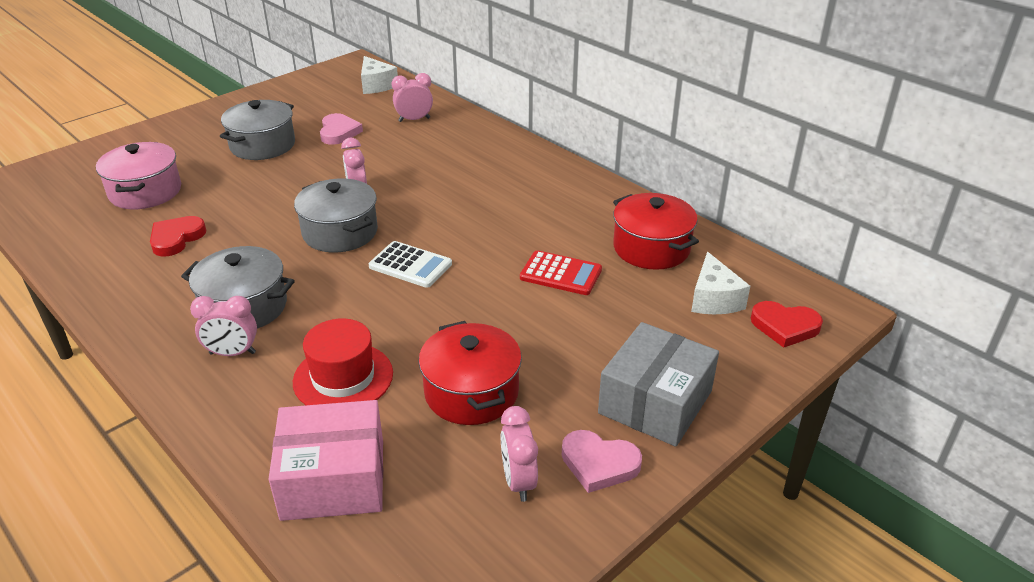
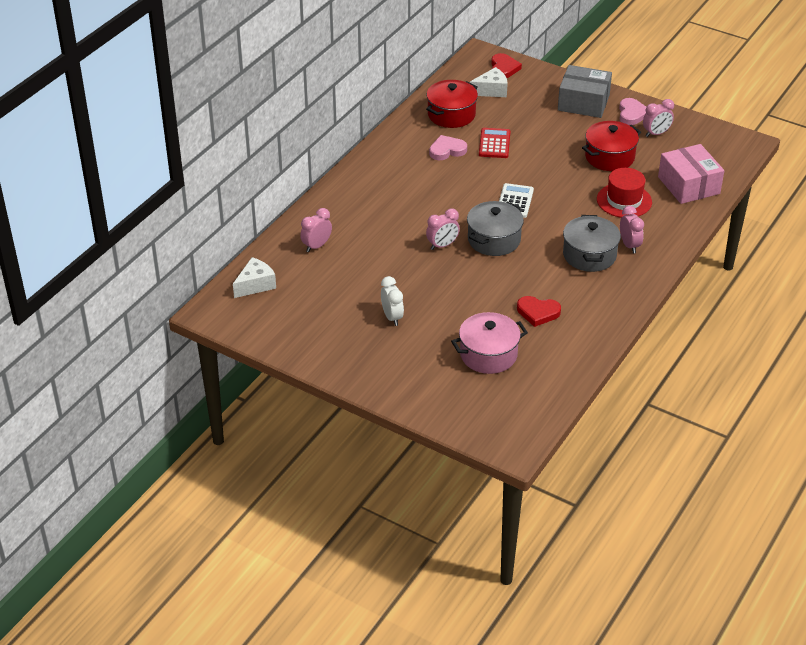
camera: 105 degrees left, 5 degrees up
grey pot [220,100,295,160] -> white clock [381,276,404,326]
pink heart [320,113,363,145] -> pink heart moved to [429,135,467,160]
pink clock [392,73,433,122] -> pink clock turned 75 degrees clockwise [300,208,332,252]

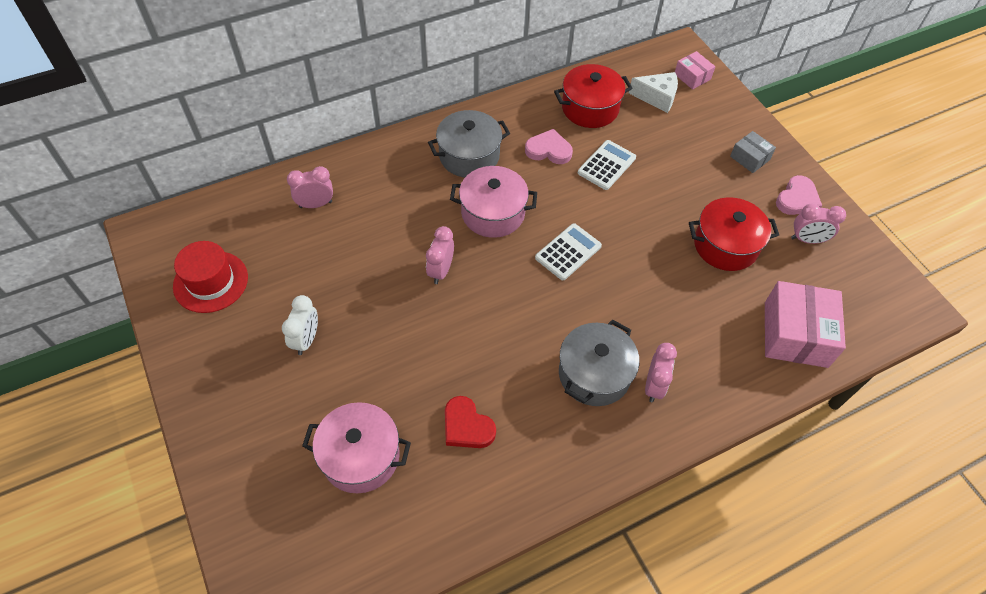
camera: 30 degrees right, 15 degrees up
white cheese [233,257,276,298] -> none
pink clock [426,209,460,250] -> pink clock turned 105 degrees clockwise [426,226,454,284]
grey pot [467,201,524,256] -> grey pot moved to [428,110,510,177]
red calculator [479,128,510,158] -> white calculator [578,140,636,190]
red heart [491,53,522,78] -> pink box [675,51,715,90]
grey box [558,65,612,118] -> grey box [730,131,776,173], size x0.52
red hat [597,168,652,218] -> red hat moved to [173,241,248,313]
none -> pink pot [450,166,537,238]

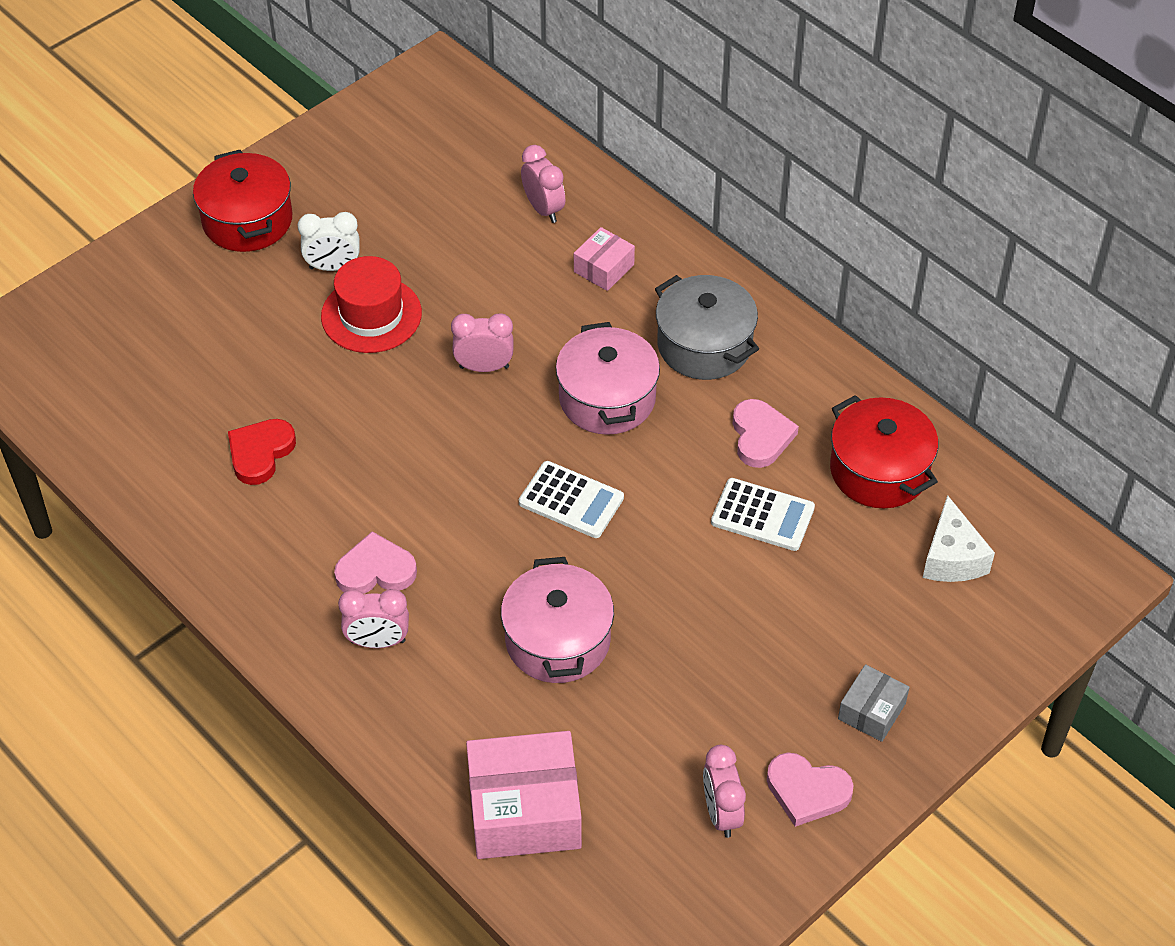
camera: 75 degrees right, 5 degrees down
red hat [173,241,248,313] -> red hat moved to [321,256,422,353]
pink pot [302,402,411,494] -> pink pot moved to [501,557,614,683]
grey pot [559,319,639,406] -> pink heart [334,531,417,594]
pink box [675,51,715,90] -> pink box moved to [574,227,635,291]
red pot [689,197,779,271] -> red pot moved to [193,150,292,252]

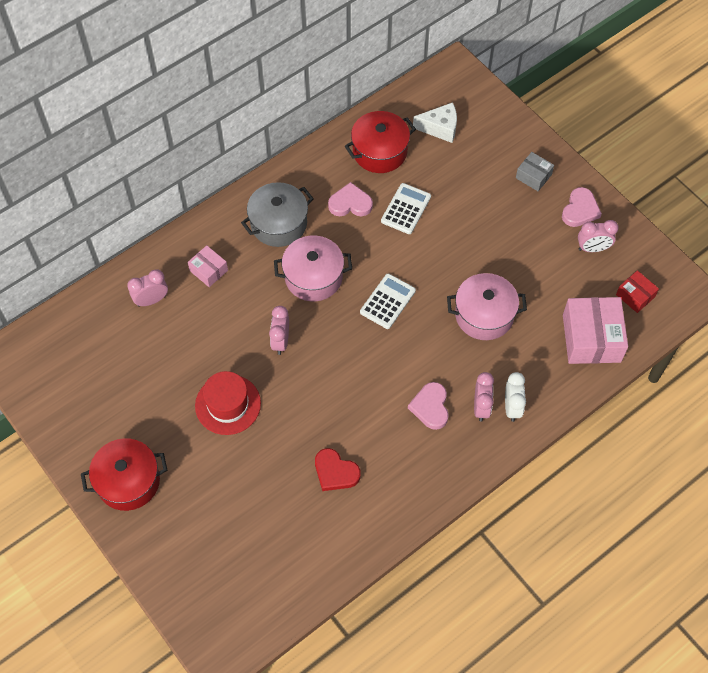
camera: 85 degrees left, 10 degrees up
white clock [298,212,360,271] -> white clock moved to [505,372,526,422]
none -> red box [616,270,659,313]

